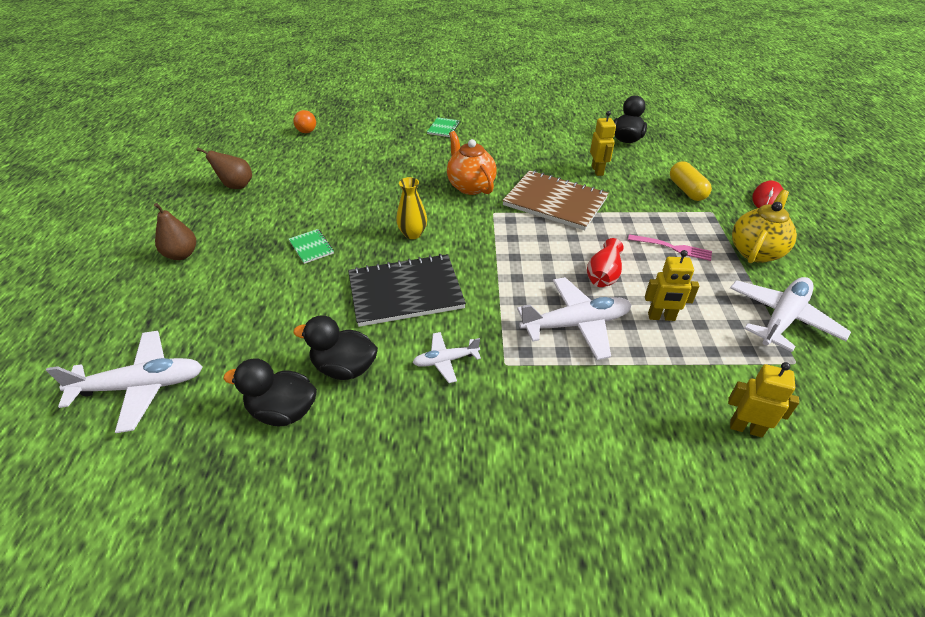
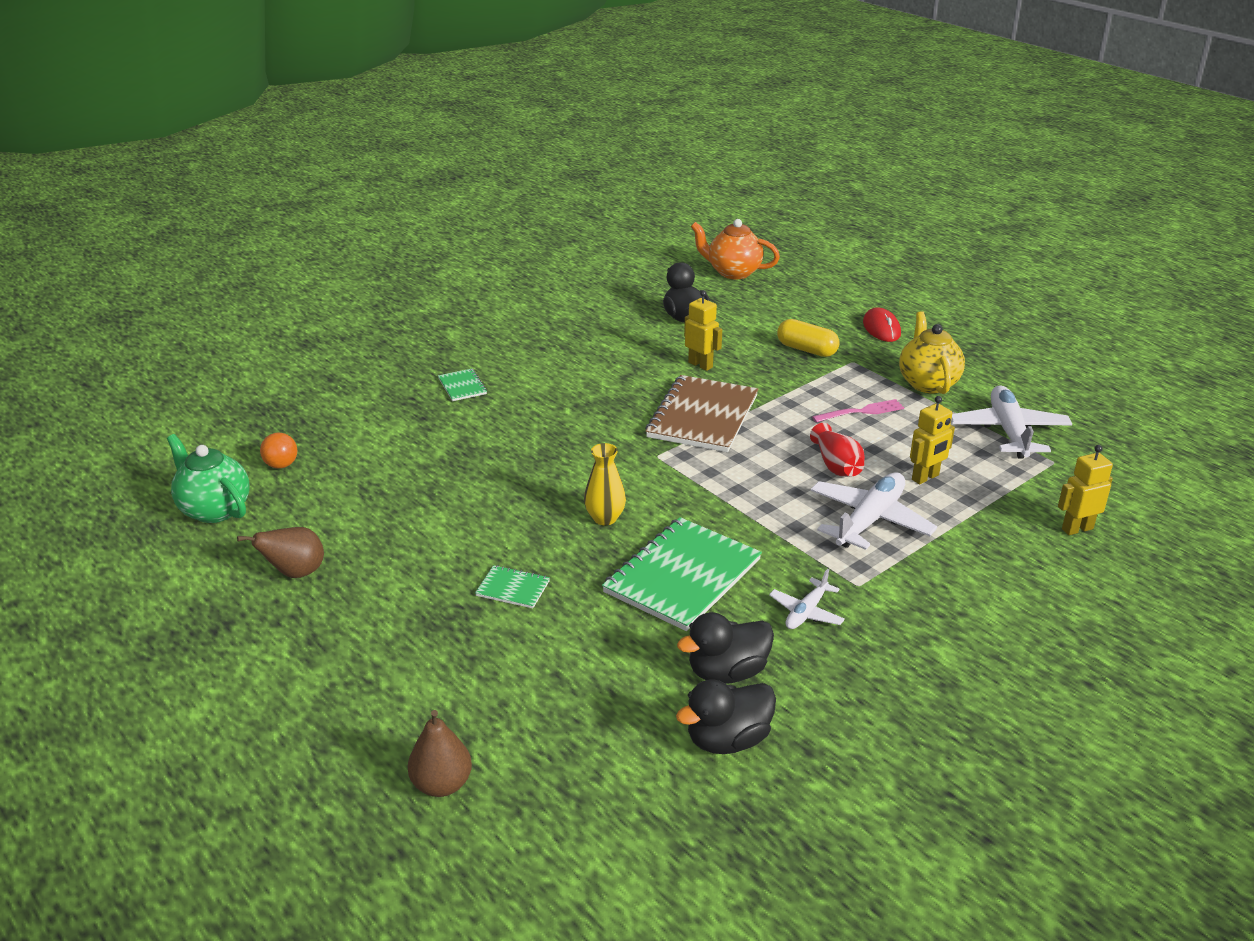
camera: 40 degrees left, 10 degrees down
white plane [46,331,202,433] -> none
brown pear [154,203,196,260] -> brown pear moved to [408,710,472,797]
black notebook [348,254,466,327] -> green notebook [602,517,762,631]
orange teapot [447,131,497,195] -> orange teapot moved to [691,219,780,279]
brown notebook [502,170,609,230] -> brown notebook turned 60 degrees counterclockwise [645,375,758,452]
none -> green teapot [167,434,249,523]

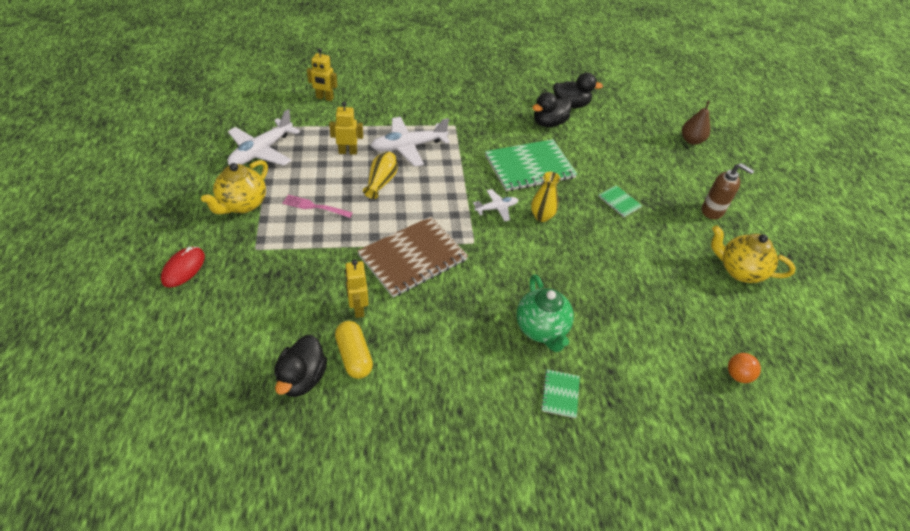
camera: 150 degrees left, 15 degrees up
green teapot [167,434,249,523] -> green teapot moved to [516,274,574,352]
brown pear [237,527,324,578] -> yellow teapot [711,225,796,283]
black duck [677,612,774,684] -> black duck turned 135 degrees clockwise [532,92,572,127]
orange teapot [691,219,780,279] -> none
white plane [769,569,845,629] -> white plane moved to [473,189,518,221]
yellow capsule [777,319,839,357] -> yellow capsule moved to [335,321,373,379]
red vase [810,423,865,477] -> yellow vase [363,151,398,199]
none -> brown soap dispenser [702,163,754,219]

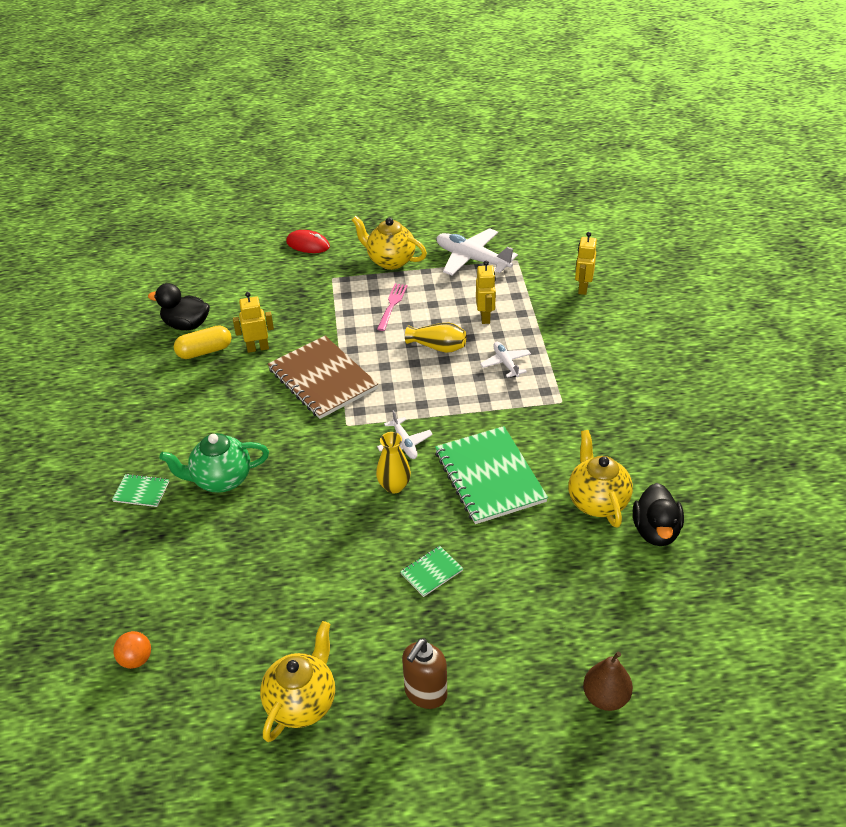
camera: 95 degrees right, 5 degrees down
white plane [371,117,450,167] -> white plane [480,342,531,378], size x0.55
black duck [532,92,572,127] -> yellow teapot [568,430,633,527]

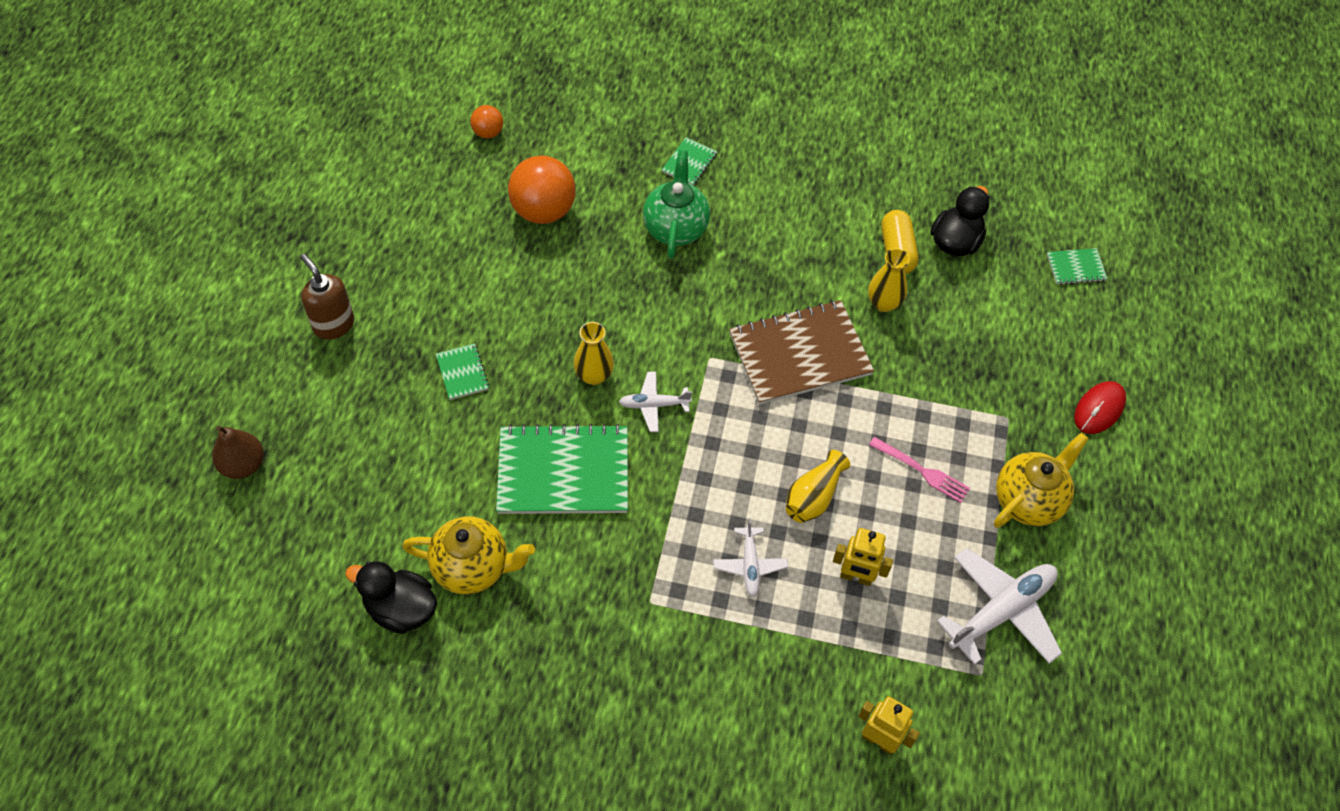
camera: 105 degrees right, 15 degrees up
yellow robot [233,292,274,353] -> yellow vase [868,248,910,312]
yellow teapot [260,621,335,742] -> none
white plane [480,342,531,378] -> white plane turned 90 degrees clockwise [713,518,788,597]
none -> orange ball [508,155,576,224]
none -> green notebook [1047,248,1107,285]

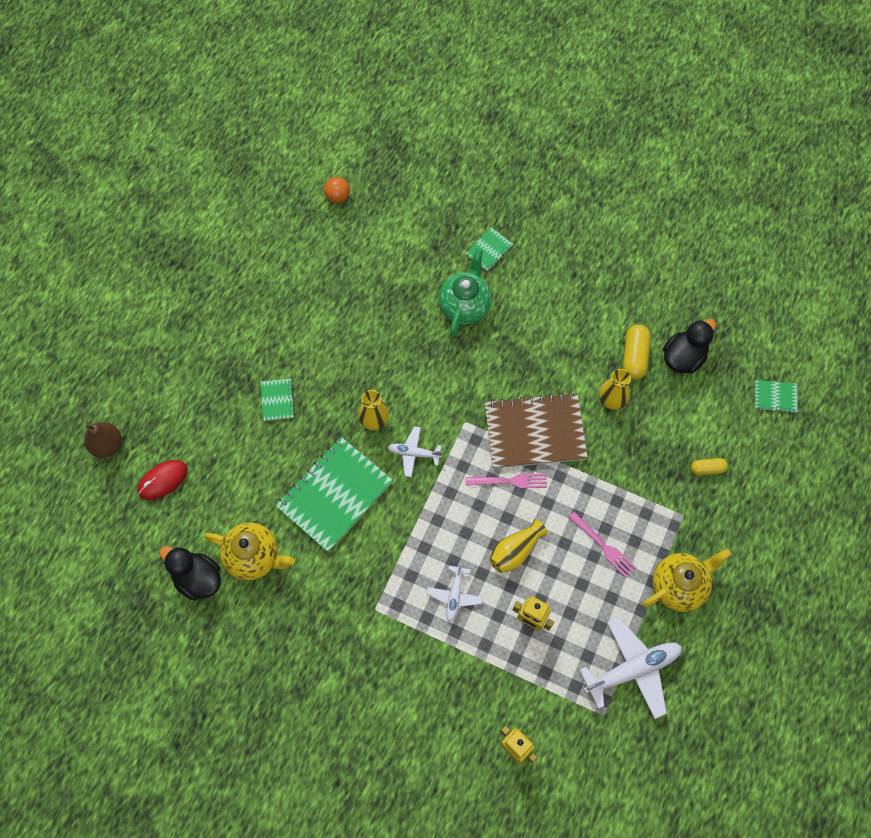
camera: 15 degrees right, 10 degrees up
brown soap dispenser [300,254,354,340] -> none
green notebook [496,424,628,514] -> green notebook turned 60 degrees counterclockwise [276,437,393,552]
orange ball [508,155,576,224] -> none
red mouse [1074,381,1126,434] -> red mouse moved to [138,460,187,500]
none -> pink fork [466,474,547,488]
none -> yellow capsule [691,458,728,475]

